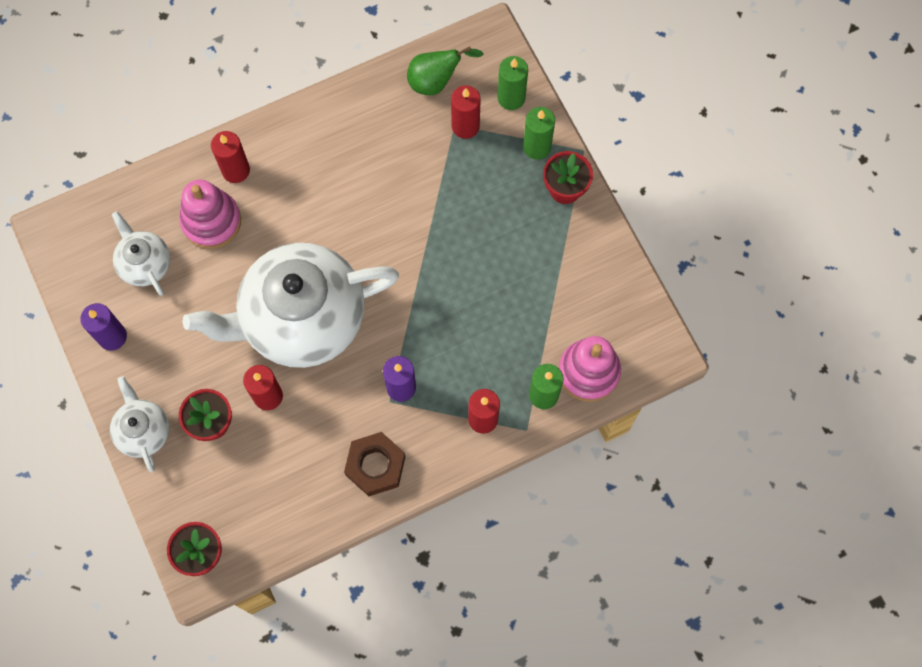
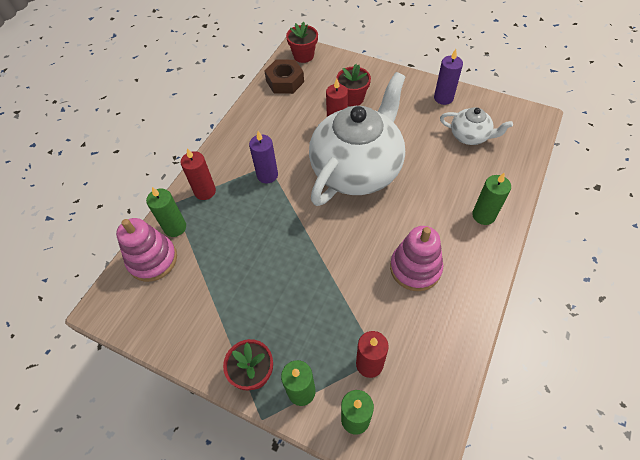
camera: 145 degrees right, 15 degrees down
white teapot [110,376,169,472] -> none
pink stacking toy [179,180,241,249] -> pink stacking toy moved to [390,226,443,291]
red candle [211,131,250,183] -> green candle [472,173,511,225]
brown nut [344,432,405,496] -> brown nut moved to [264,59,304,94]
green pear [407,47,484,95] -> none

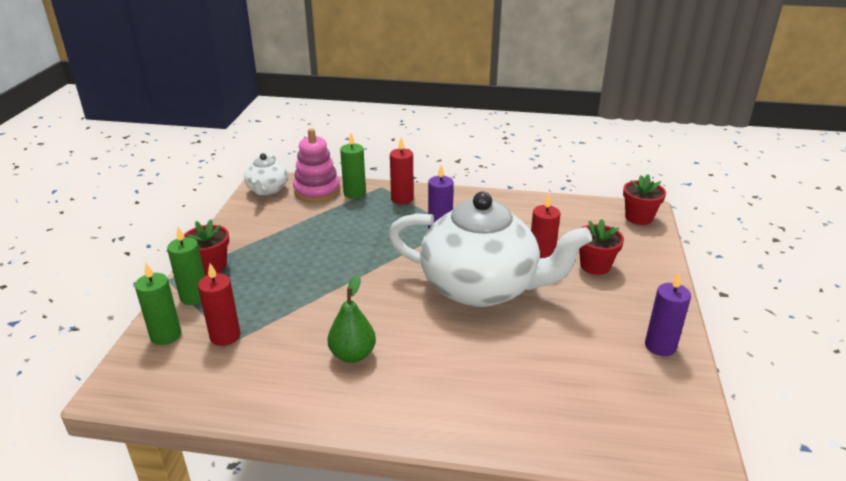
camera: 70 degrees right, 25 degrees down
brown nut [264,59,304,94] -> none
pink stacking toy [390,226,443,291] -> green pear [328,275,376,363]
white teapot [440,107,513,145] -> white teapot moved to [244,153,288,195]
green candle [472,173,511,225] -> none

